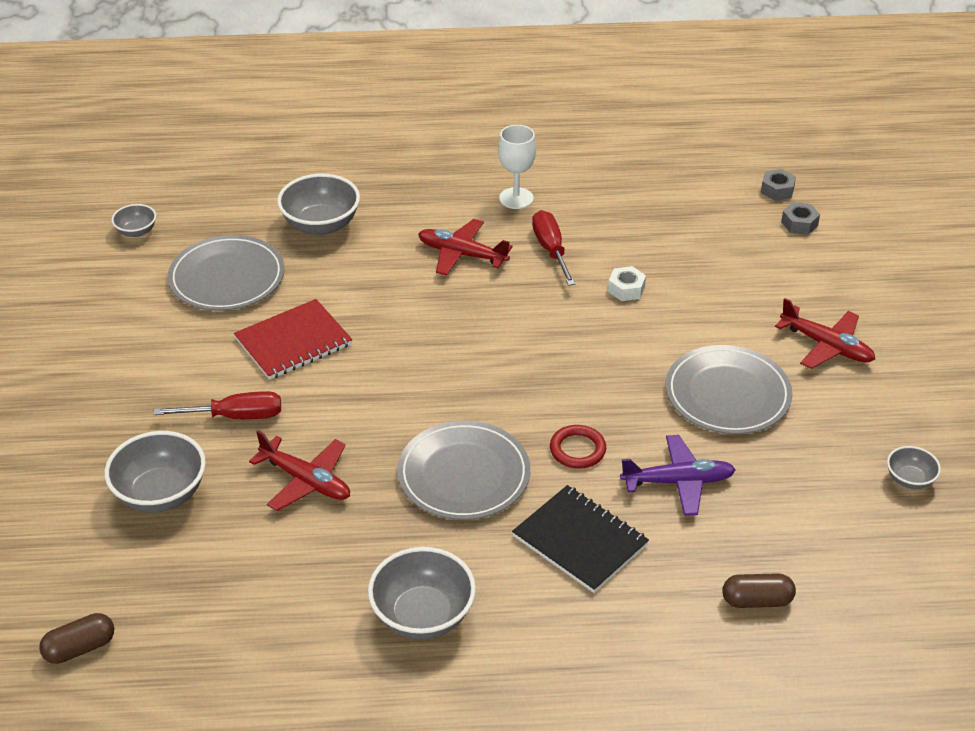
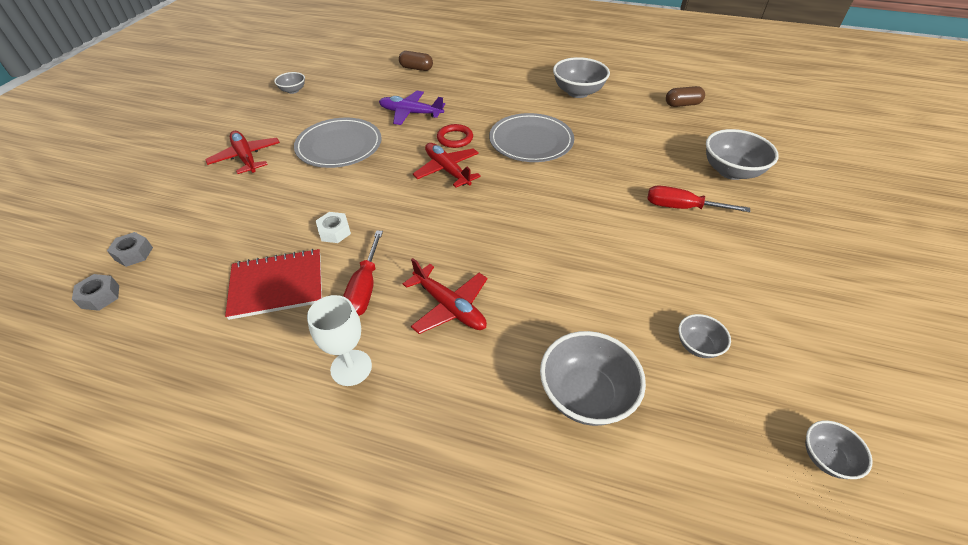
camera: 160 degrees left, 5 degrees up
brown capsule [39,613,114,664] -> brown capsule moved to [666,86,705,107]
grey plate [168,235,285,311] -> grey bowl [679,314,731,358]
red notebook [234,299,353,380] -> red notebook moved to [225,249,322,320]
red plane [249,431,350,511] -> red plane moved to [413,143,481,188]
black notebook [512,485,649,593] -> none

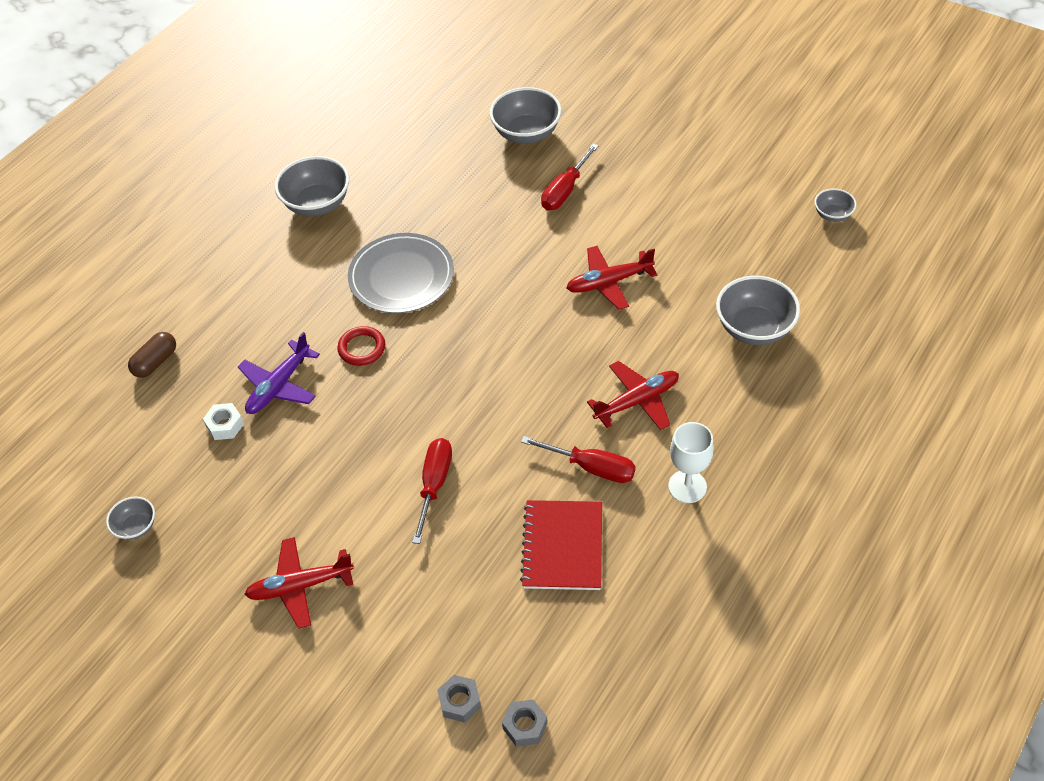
camera: 70 degrees left, 5 degrees up
grey plate [294,118,382,168] -> none
white nut [316,212,351,243] -> white nut moved to [203,403,244,440]
red plane [413,143,481,188] -> red plane moved to [566,246,657,310]
brown capsule [666,86,705,107] -> none
grey bowl [679,314,731,358] -> none
none -> red screwdriver [412,438,452,544]

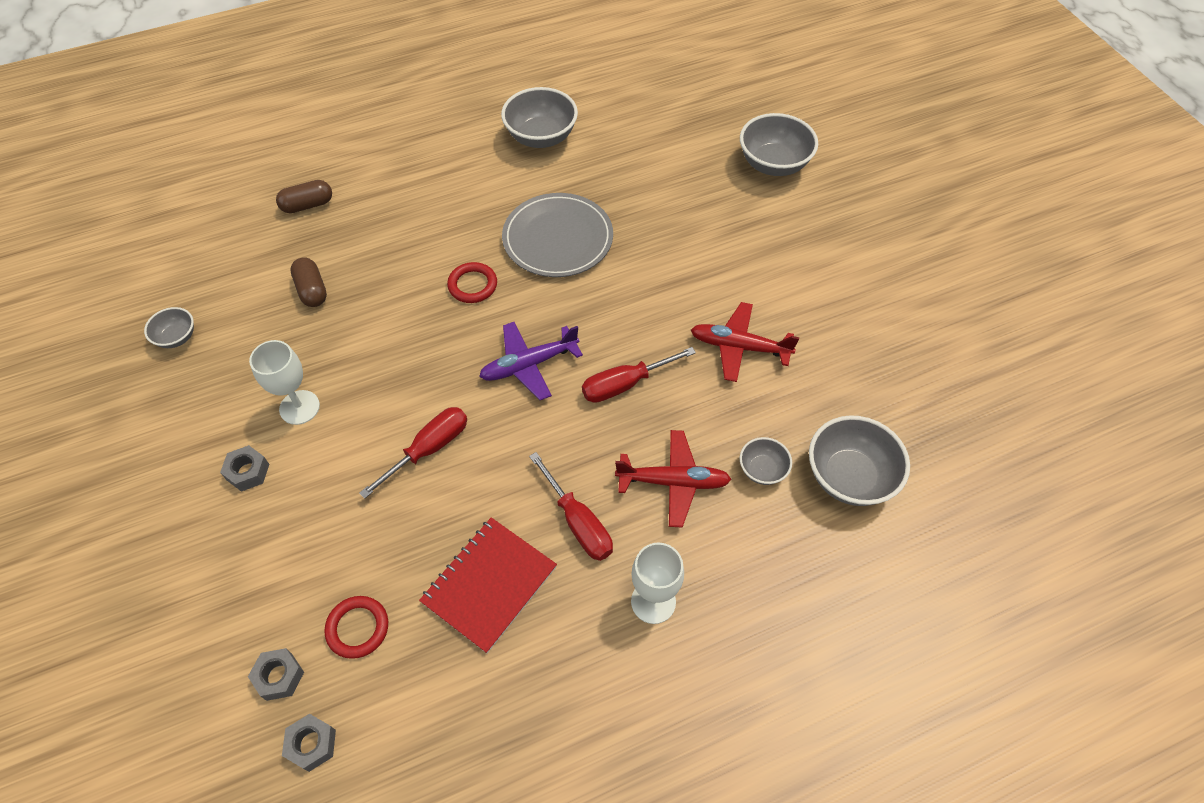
camera: 30 degrees right, 5 degrees up
white nut [203,403,244,440] -> brown capsule [290,258,327,307]
purple plane [238,332,320,414] -> purple plane moved to [479,322,583,400]
red plane [244,537,354,629] -> grey nut [220,445,269,492]
red screwdriver [541,144,599,211] -> red screwdriver moved to [582,347,696,403]
grey bowl [814,188,857,222] -> grey bowl moved to [740,437,792,485]
none -> white goblet [249,340,320,425]
none -> red ring [324,596,388,659]

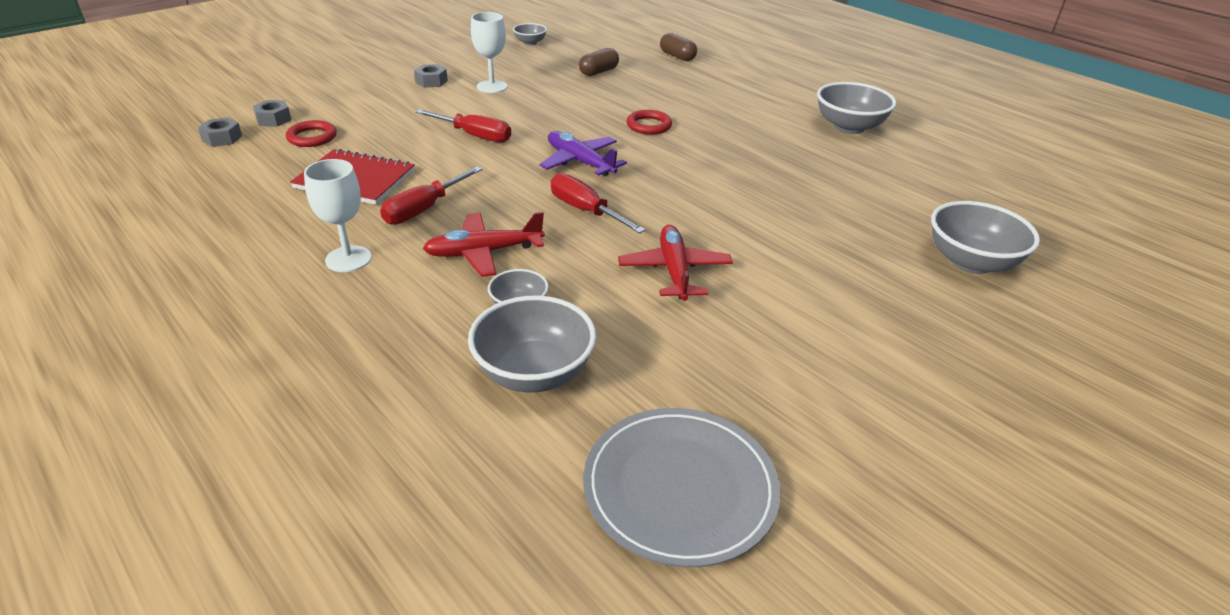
camera: 70 degrees right, 20 degrees down
grey plate [502,193,613,277] -> grey plate moved to [583,408,781,567]
red plane [615,430,731,528] -> red plane turned 90 degrees clockwise [423,212,545,277]

